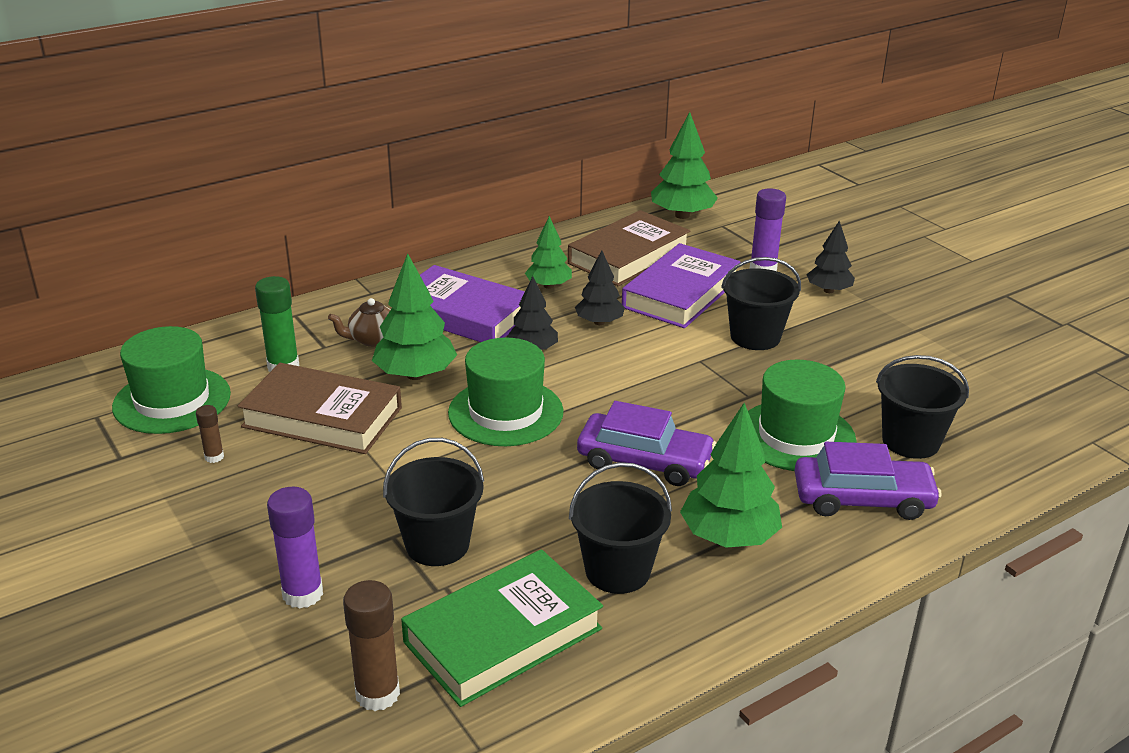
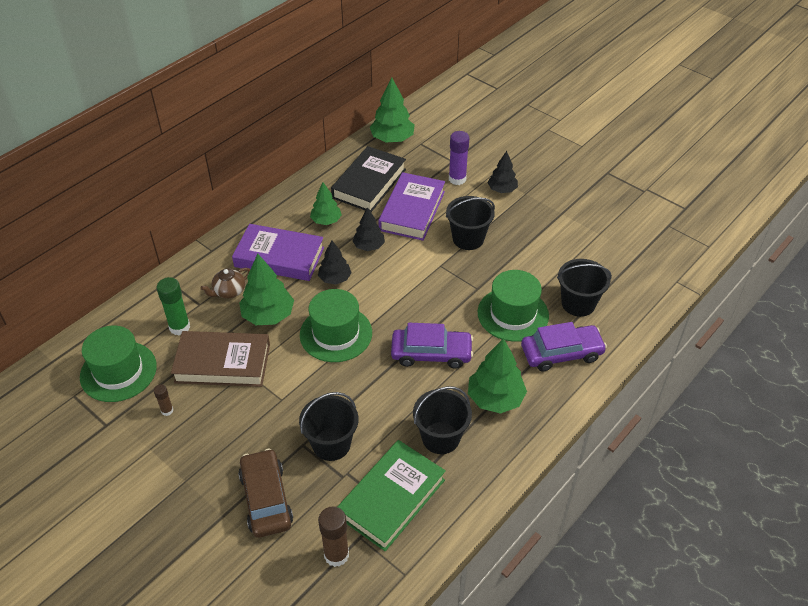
camera: 15 degrees left, 15 degrees up
purple glue stick [267,487,323,609] -> brown car [238,448,293,538]
brown book [568,210,690,286] -> black book [331,146,406,212]

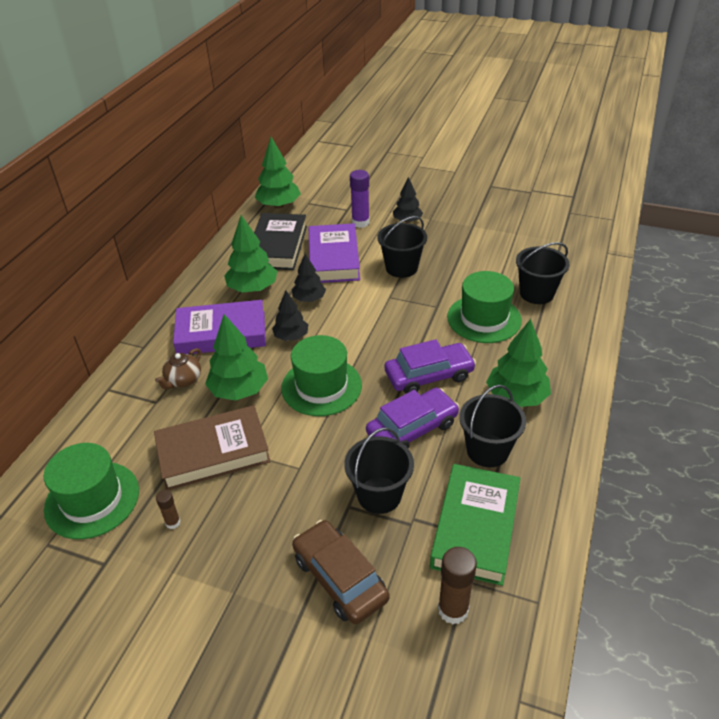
camera: 20 degrees left, 5 degrees down
green glue stick [157,277,190,335] -> none
green tree [310,182,342,225] -> green tree [224,215,277,293], size x1.56
purple car [521,322,607,371] -> purple car moved to [366,388,459,448]

